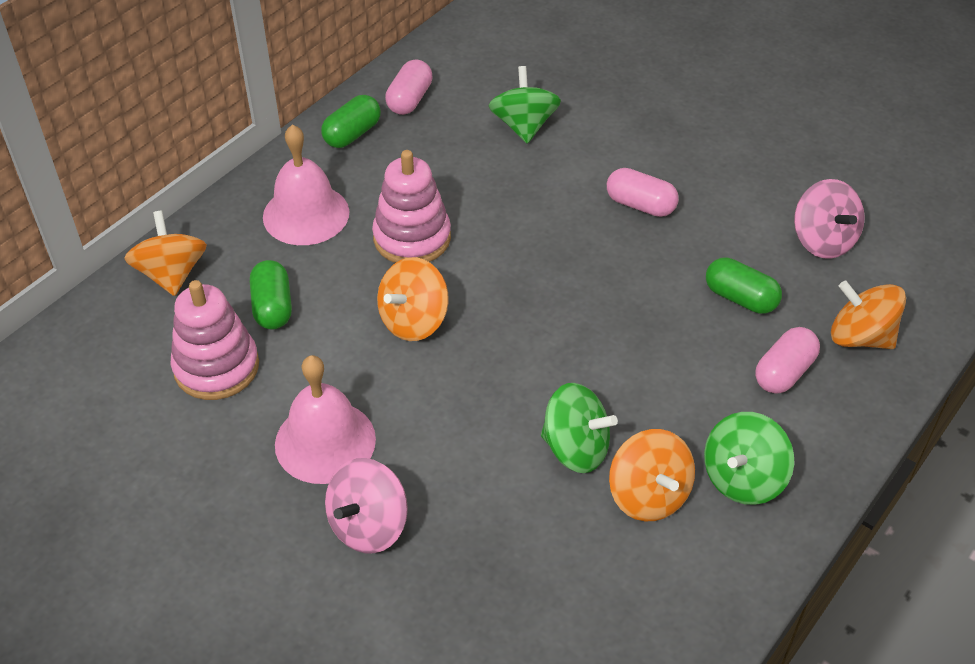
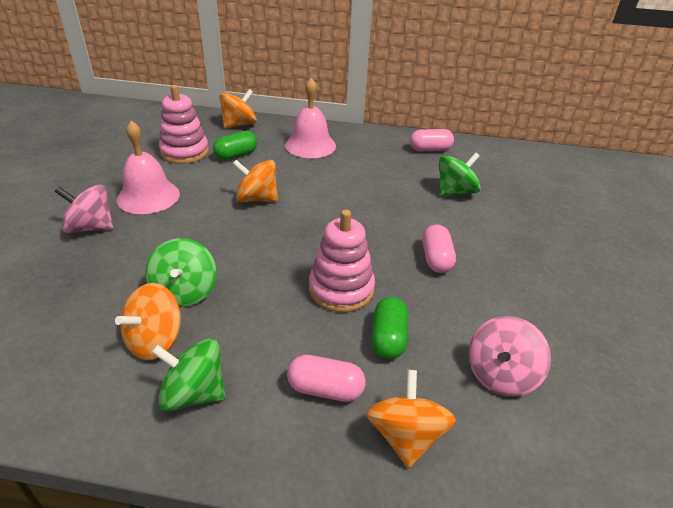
camera: 60 degrees right, 10 degrees down
green capsule [321,95,381,148] -> none
pink stacking toy [372,150,451,263] -> pink stacking toy moved to [309,209,375,312]

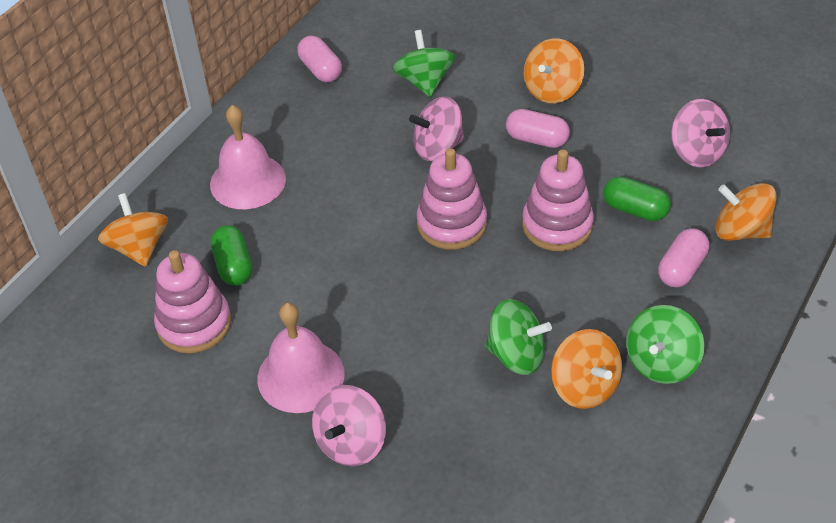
camera: 65 degrees left, 10 degrees up
orange spinning top [233,160,278,202] -> orange spinning top moved to [524,38,584,103]
pink capsule [410,129,454,152] -> pink capsule turned 45 degrees counterclockwise [297,36,342,82]
none -> pink spinning top [409,96,464,161]
none -> pink stacking toy [416,148,487,250]

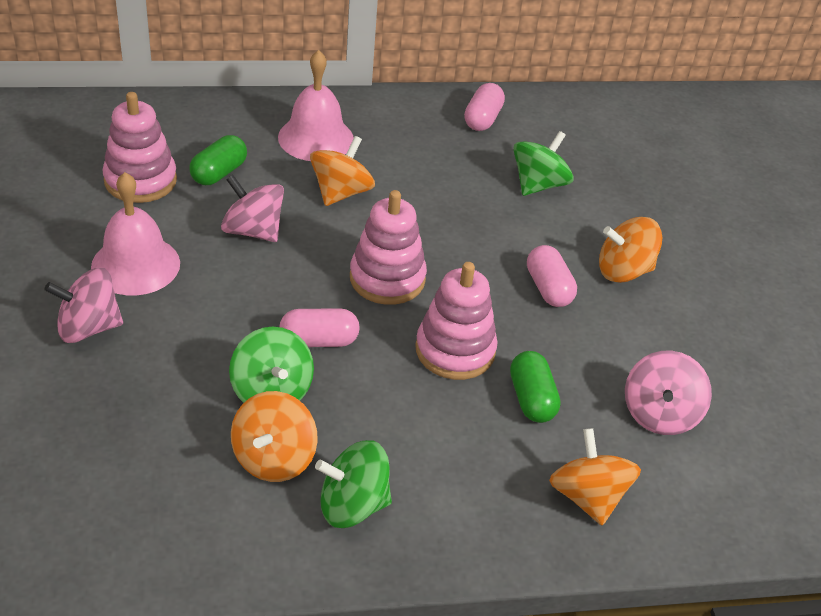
camera: 45 degrees right, 5 degrees down
orange spinning top [98,193,168,267] -> orange spinning top moved to [310,136,375,206]
pink spinning top [409,96,464,161] -> pink spinning top moved to [221,175,284,242]
pink capsule [658,228,709,287] -> pink capsule moved to [279,309,360,347]

